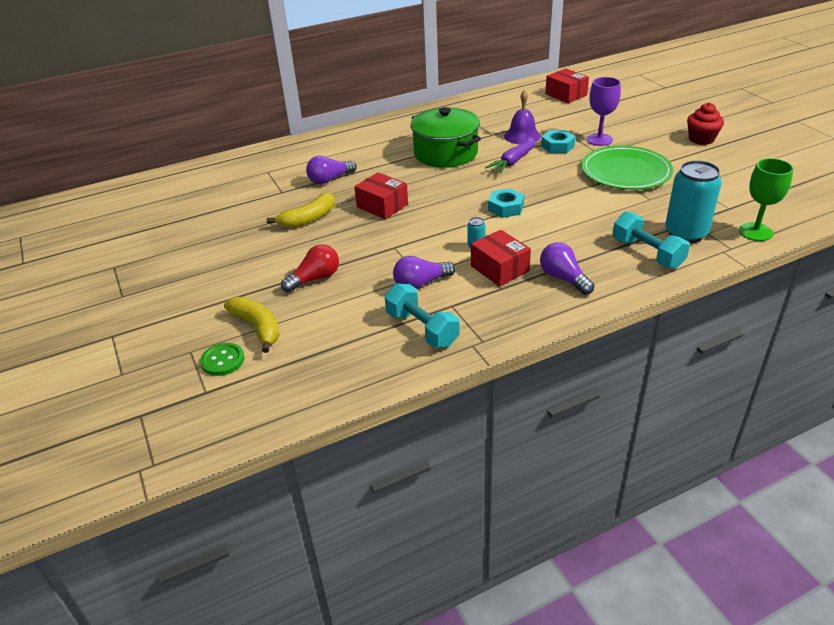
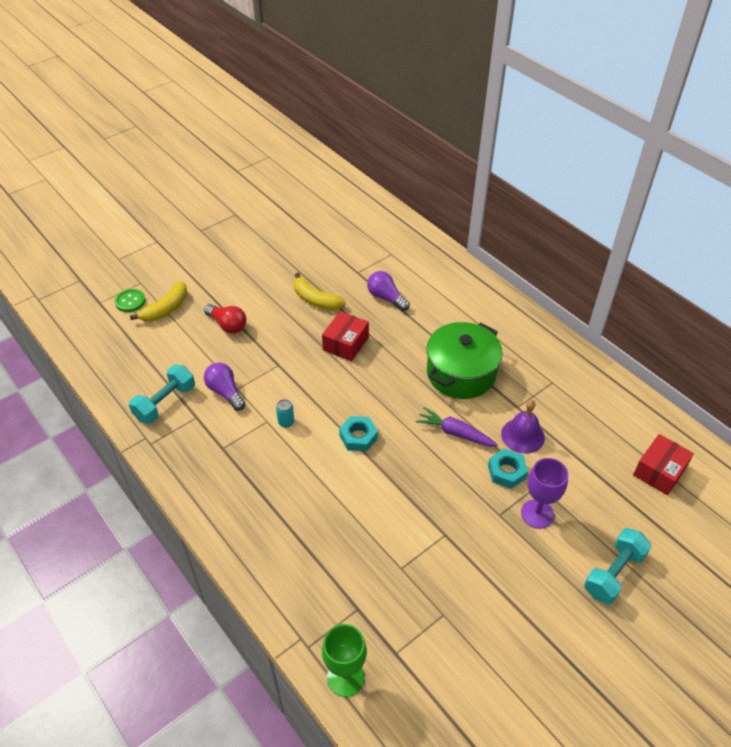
camera: 75 degrees right, 10 degrees up
red box [471,230,531,286] -> none
purple light bulb [540,242,595,295] -> none
green plate [581,146,673,190] -> none
turquoise dumbbell [613,211,690,269] -> turquoise dumbbell moved to [584,528,652,604]
turquoise can [665,160,722,243] -> none
red cupcake [687,102,724,145] -> none

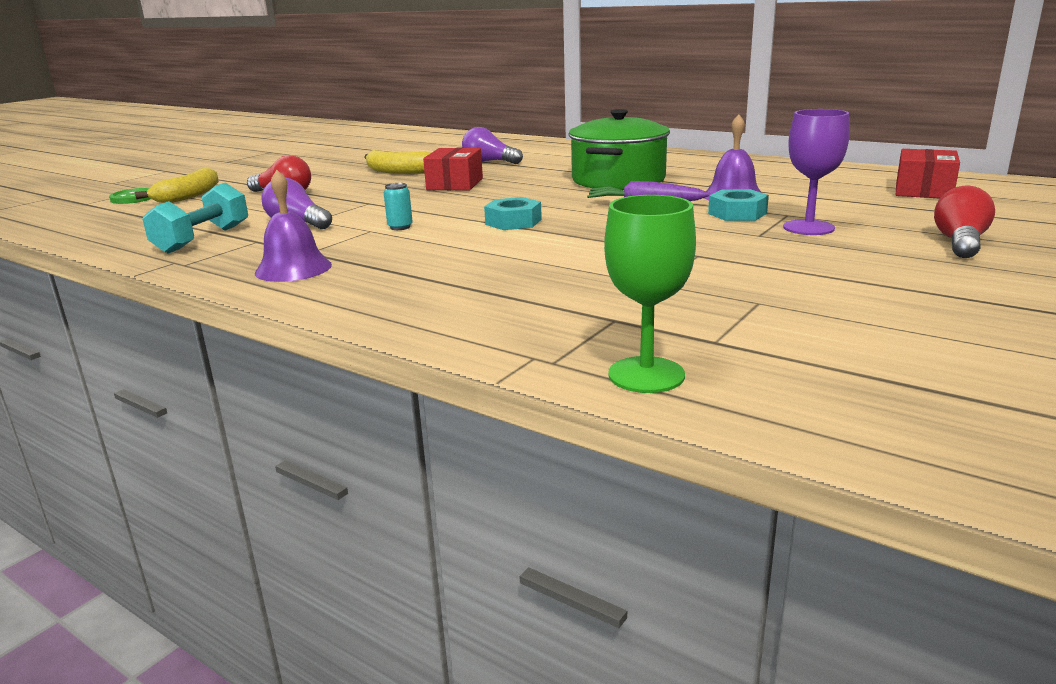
camera: 15 degrees left, 25 degrees down
turquoise dumbbell [584,528,652,604] -> red light bulb [934,185,995,258]
none -> purple bell [255,170,332,282]

